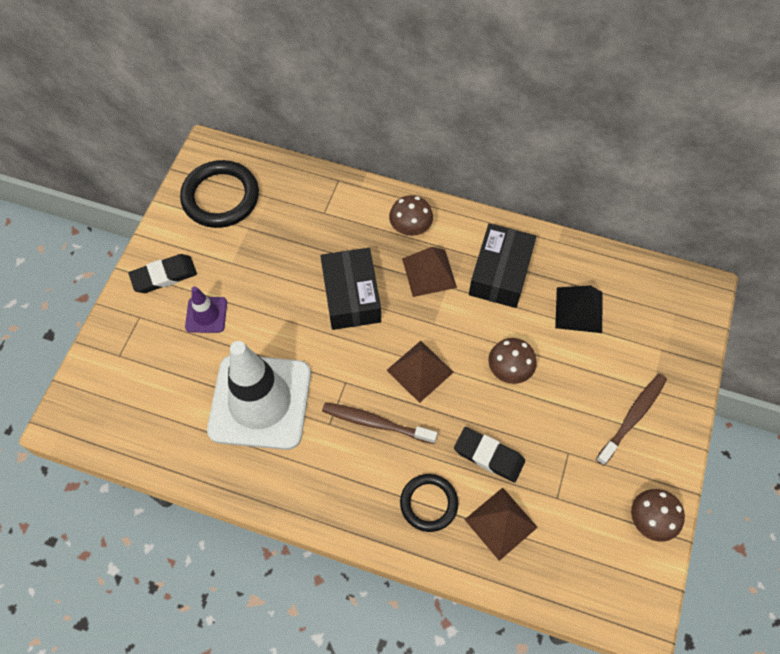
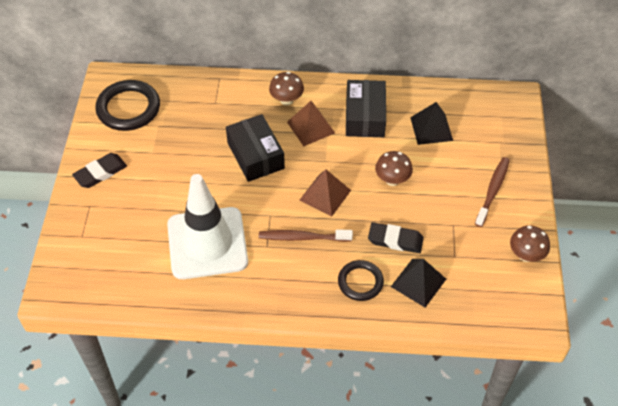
camera: 15 degrees left, 10 degrees down
purple traffic cone [185,286,227,333] -> none
brown pyramid [464,488,538,561] -> black pyramid [391,259,446,308]

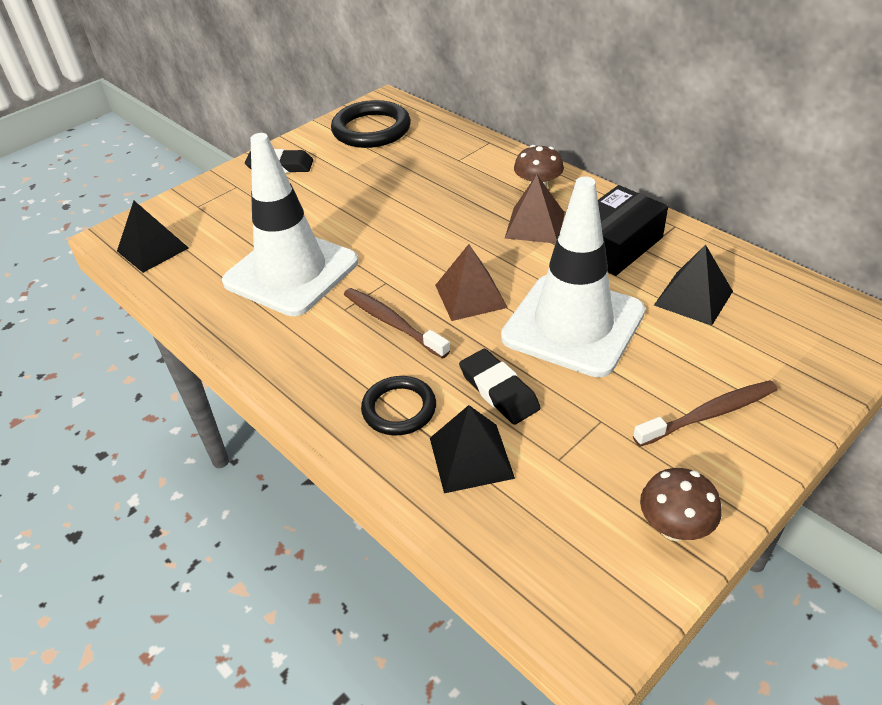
camera: 45 degrees right, 10 degrees down
black box [226,114,285,182] -> none
brown mushroom [375,151,413,186] -> white traffic cone [501,177,645,377]
none -> black pyramid [117,200,189,273]

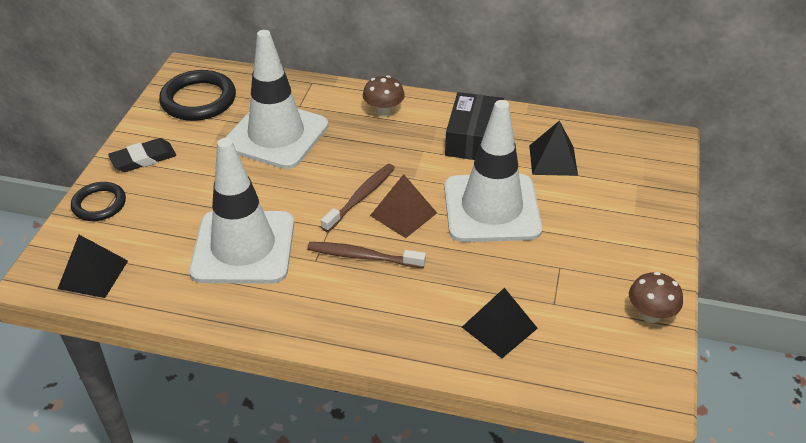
camera: 35 degrees left, 0 degrees up
black ring [361,376,436,435] -> black ring moved to [71,182,126,221]
black eraser [459,349,541,425] -> none
brown pyramid [505,175,565,243] -> none
brown toothbrush [633,380,778,447] -> brown toothbrush moved to [321,164,395,232]
none -> white traffic cone [225,30,328,169]

